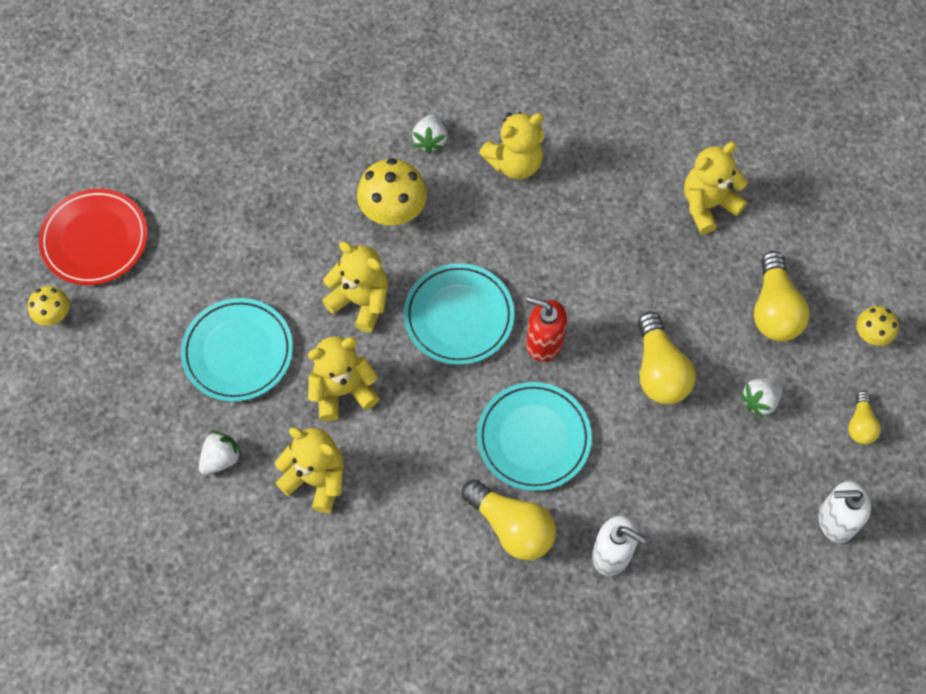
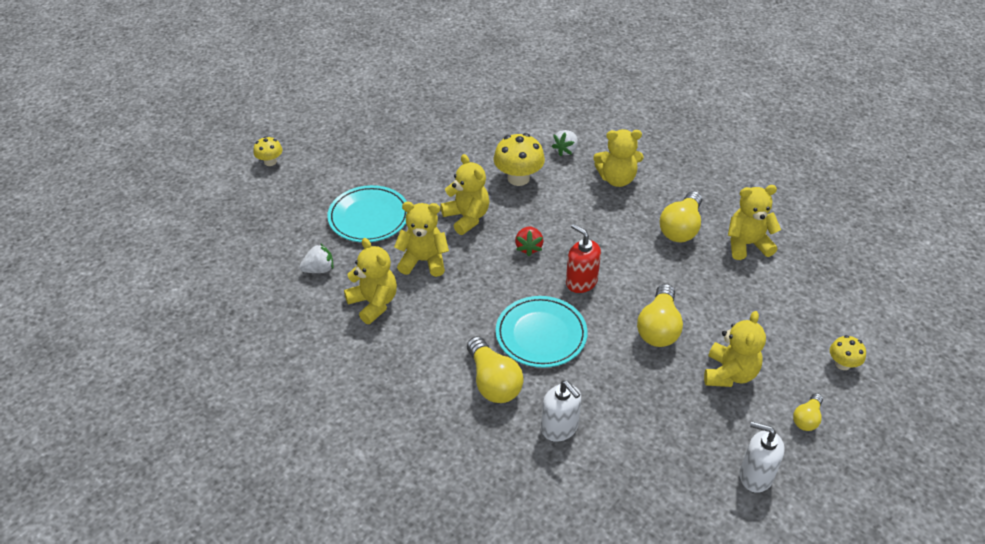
camera: 25 degrees right, 20 degrees down
red plate [39,189,148,285] -> none
turquoise plate [404,263,514,365] -> red strawberry [515,226,544,256]
white strawberry [740,378,783,419] -> yellow teddy bear [704,311,766,387]
yellow light bulb [754,251,810,341] -> yellow light bulb moved to [660,191,702,242]

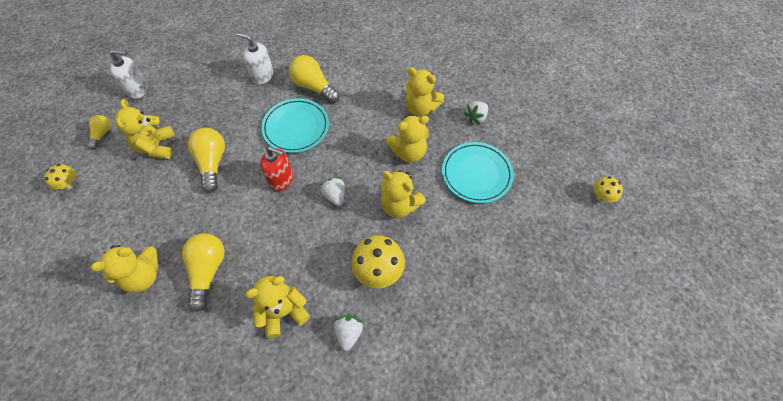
camera: 155 degrees right, 15 degrees up
red strawberry [515,226,544,256] -> white strawberry [321,177,345,206]

